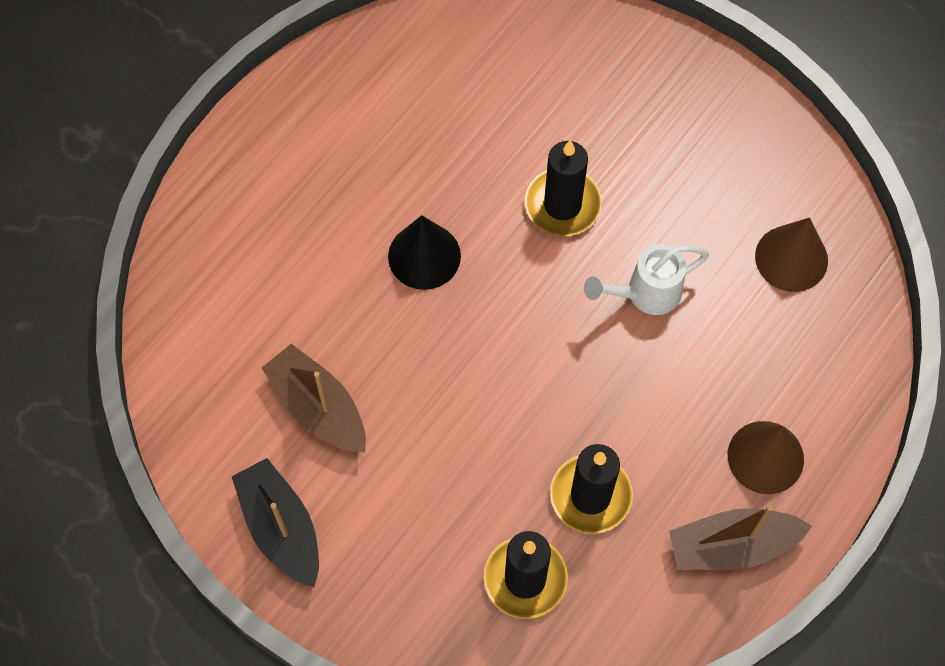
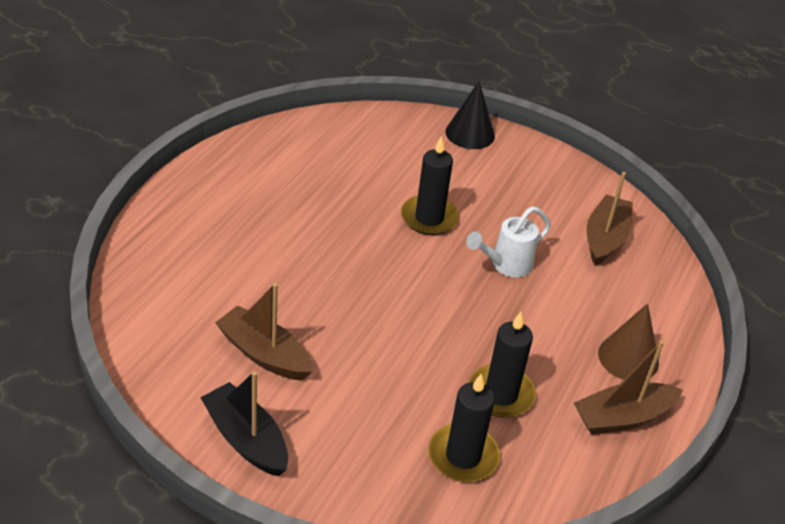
camera: 15 degrees left, 25 degrees down
black cone [388,215,461,290] -> black cone moved to [445,81,495,149]
brown cone [755,217,828,292] -> brown boat [587,172,633,266]

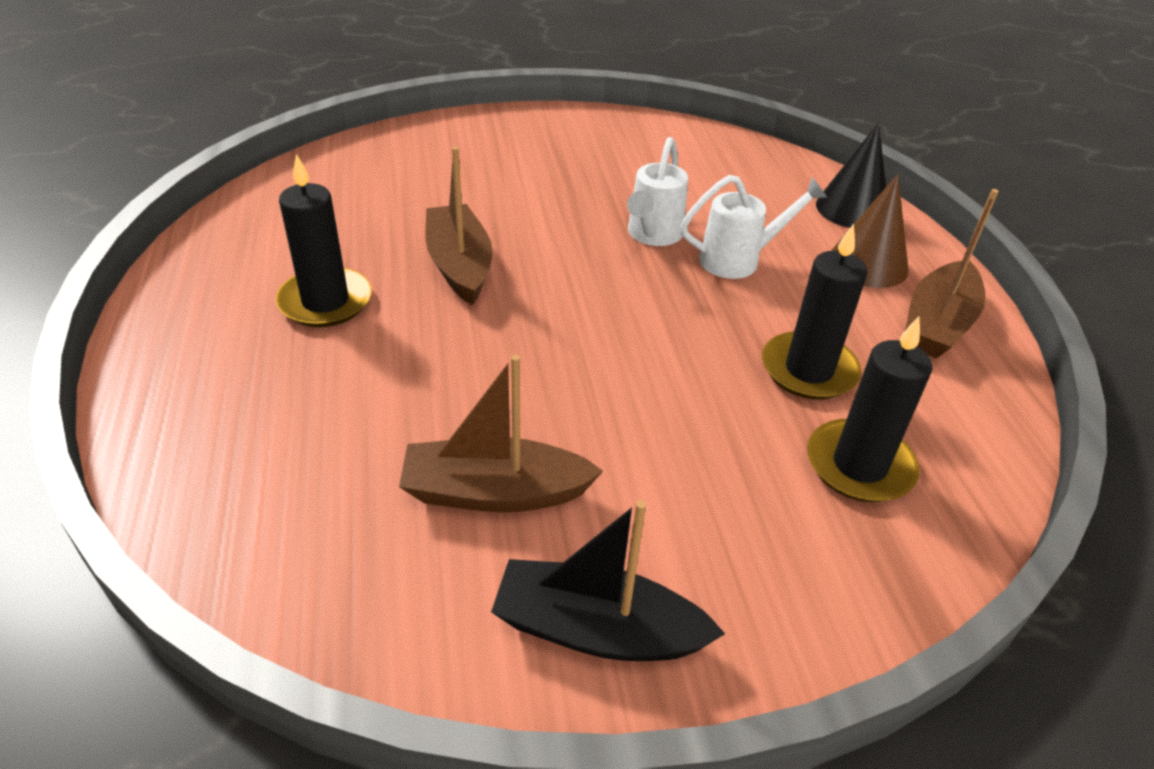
camera: 35 degrees left, 0 degrees up
black candle [401,136,459,235] -> black candle moved to [276,154,371,327]
black cone [445,81,495,149] -> black cone moved to [816,123,886,228]
brown boat [587,172,633,266] -> brown boat moved to [425,146,493,305]
none -> white watering can [680,175,827,279]

